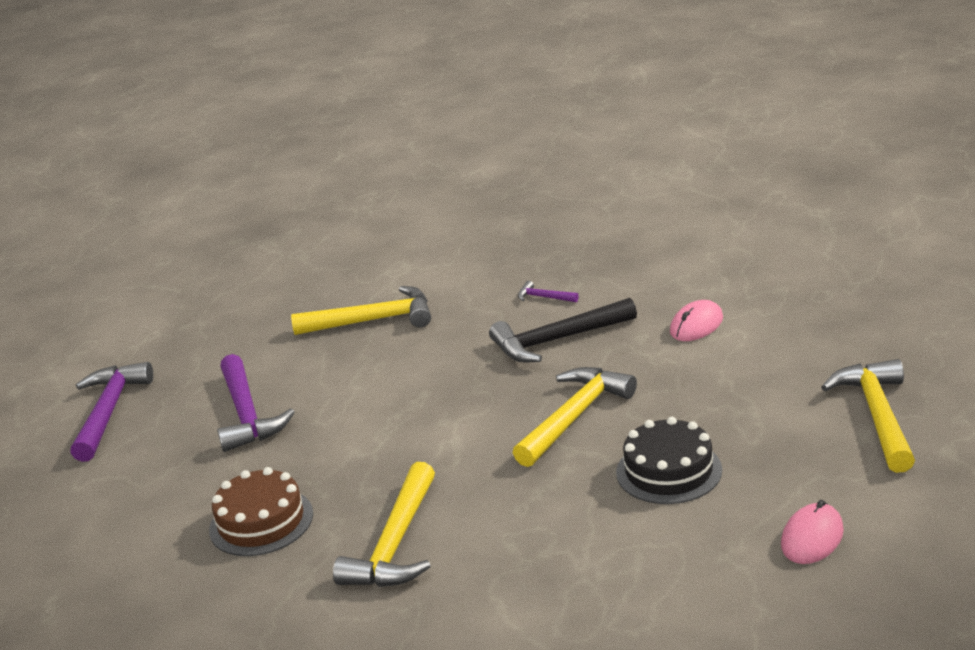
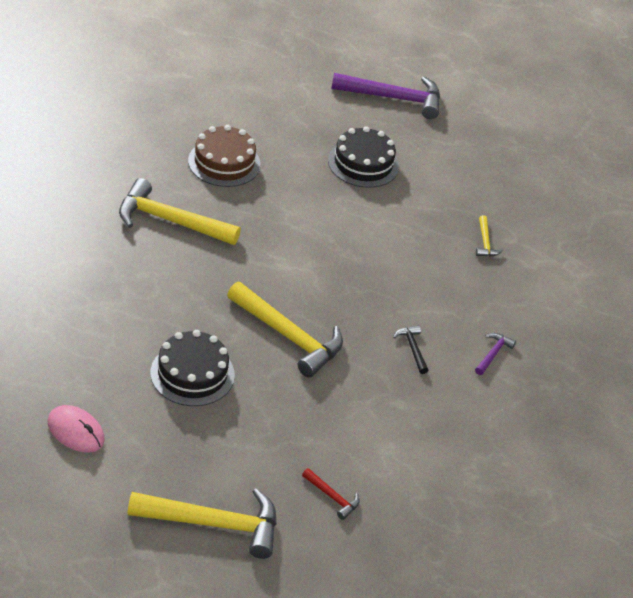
camera: 85 degrees right, 15 degrees up
purple hammer [217,354,295,452] -> black cake [328,126,399,188]
yellow hammer [291,286,431,335] -> yellow hammer [476,215,503,257], size x0.45
black hammer [489,298,637,362] -> black hammer [393,325,428,374], size x0.45
pink mouse [670,300,723,341] -> none
none -> red hammer [302,468,360,520]

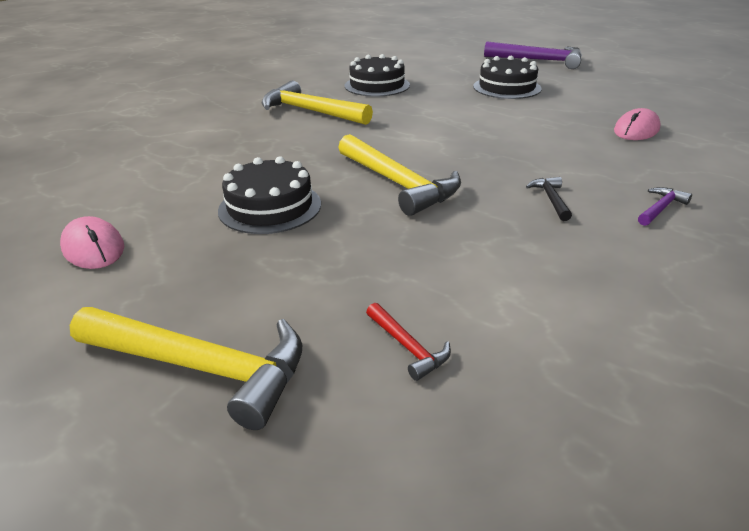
camera: 20 degrees right, 10 degrees down
brown cake [188,125,261,187] -> black cake [345,54,410,97]
yellow hammer [476,215,503,257] -> pink mouse [614,108,661,140]

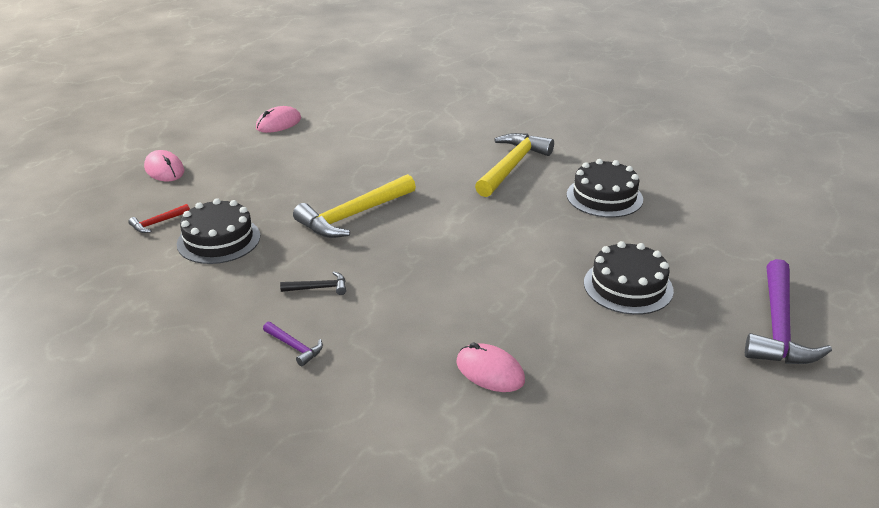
camera: 85 degrees right, 0 degrees up
yellow hammer [70,307,302,430] -> pink mouse [144,150,184,182]
black cake [218,156,321,234] -> black cake moved to [177,198,260,264]

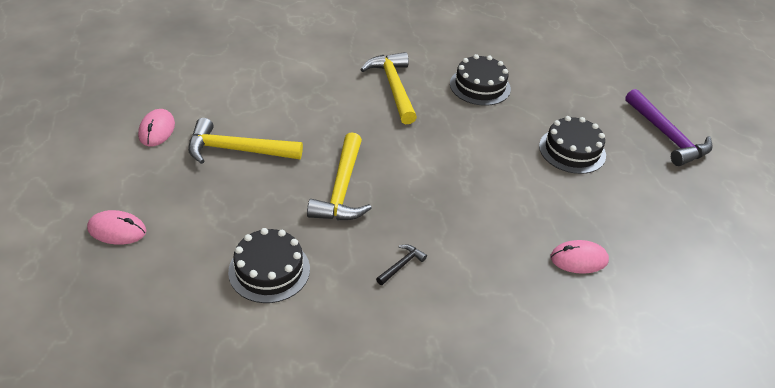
camera: 45 degrees left, 10 degrees up
red hammer [128,204,190,233] -> none
purple hammer [263,322,323,366] -> none
none -> yellow hammer [188,118,303,164]

